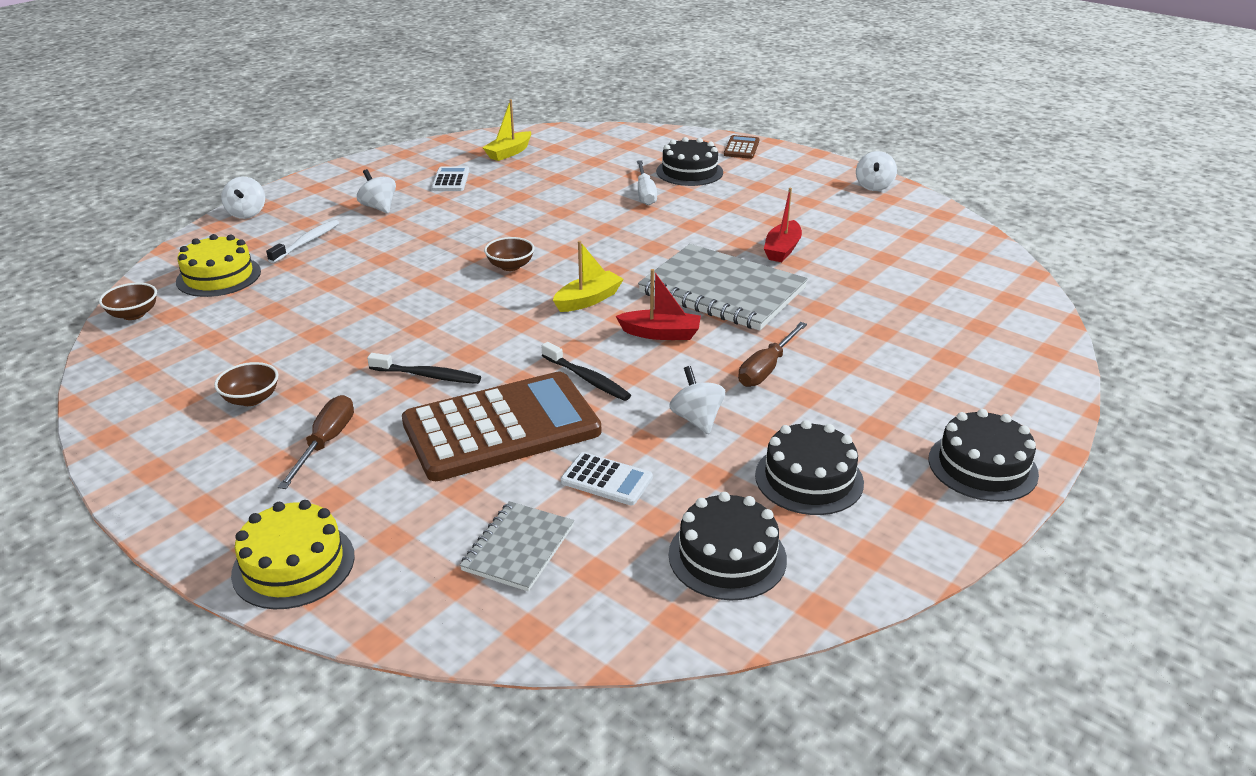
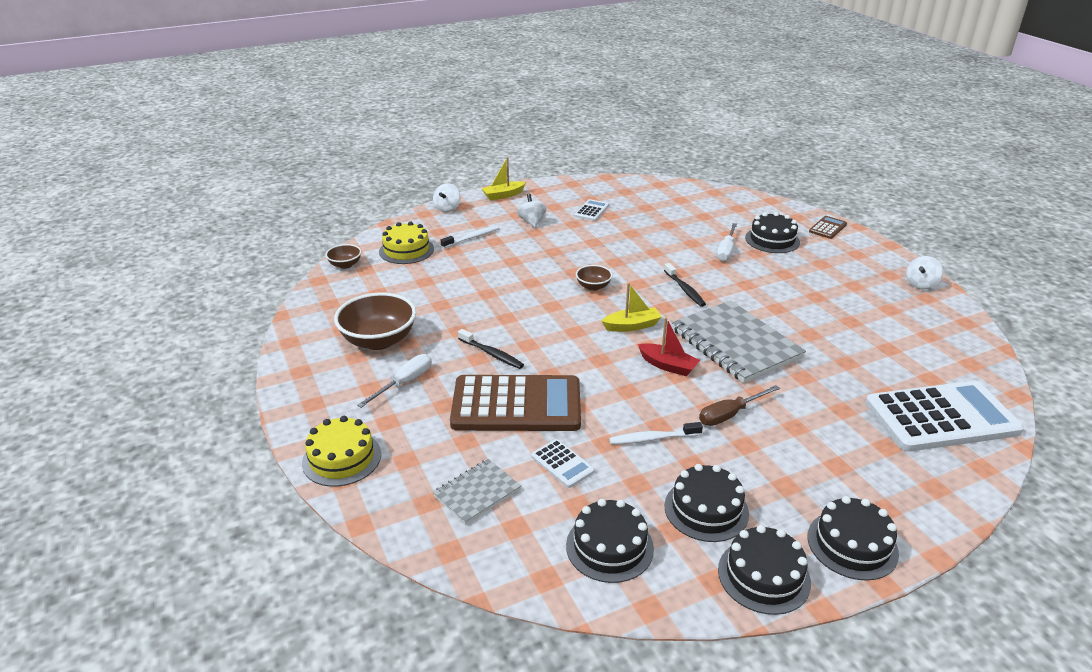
camera: 25 degrees right, 0 degrees up
brown bowl [214,362,278,406] -> brown bowl [334,293,416,350], size x1.96
brown screwdriver [278,395,354,489] -> white screwdriver [357,354,432,408]
yellow boat [482,99,531,161] -> yellow boat moved to [482,157,526,201]
black toothbrush [542,342,631,401] -> black toothbrush moved to [664,263,706,307]
white spinning top [669,366,725,434] -> white toothbrush [609,422,703,445]
red boat [764,188,802,262] -> none
none -> black cake [718,525,811,615]
none -> white calculator [865,381,1024,452]

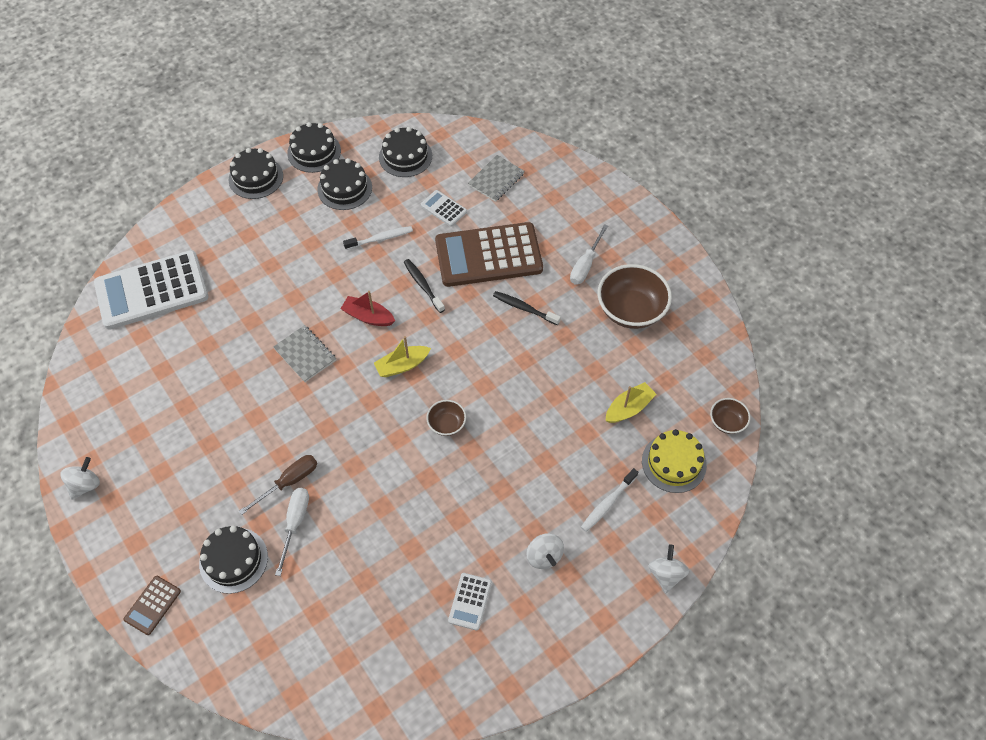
camera: 170 degrees right, 25 degrees up
yellow cake [302,416,381,487] -> none
yellow boat [482,157,526,201] -> yellow boat moved to [605,382,657,423]
black toothbrush [664,263,706,307] -> black toothbrush moved to [404,259,445,313]
grey notebook [672,300,806,383] -> grey notebook [273,325,336,382], size x0.53
brown screwdriver [699,385,780,426] -> brown screwdriver moved to [239,455,317,515]

